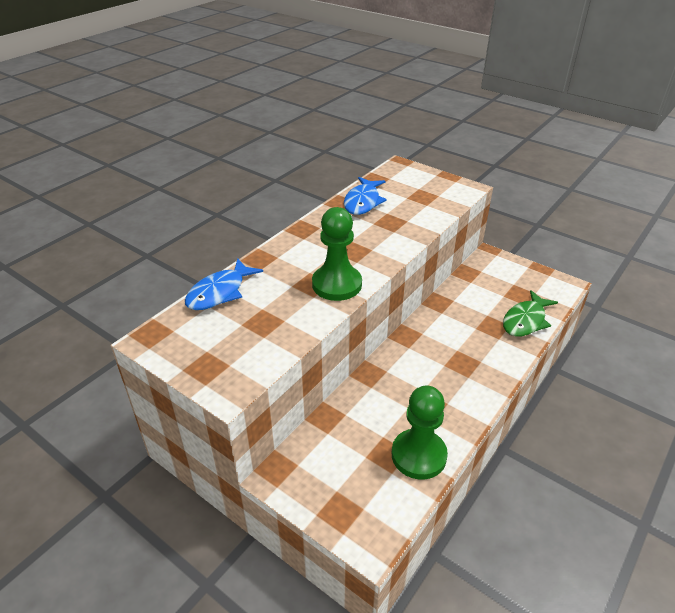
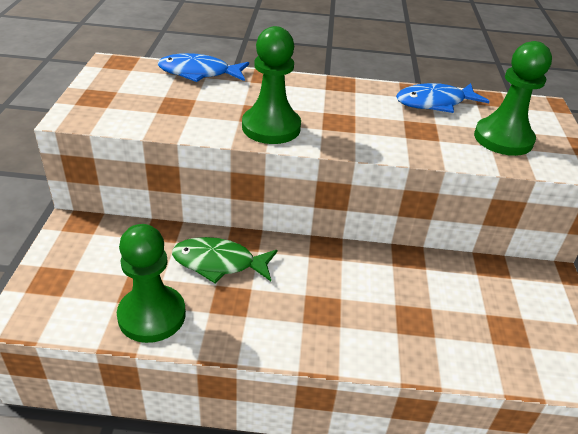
camera: 55 degrees right, 0 degrees up
green fish [503,290,558,336] -> green fish moved to [172,237,278,283]
none -> green pawn [474,41,552,156]

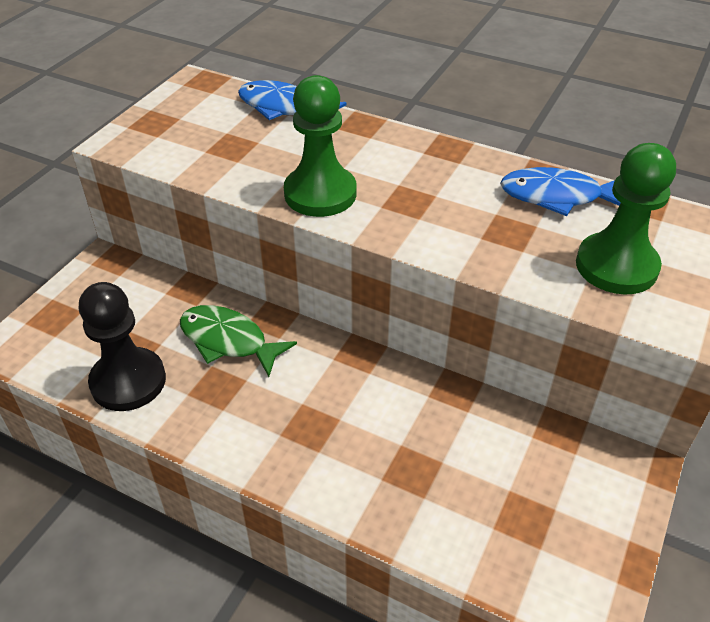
camera: 25 degrees right, 5 degrees up
green pawn [117,224,186,343] -> black pawn [79,282,166,411]

